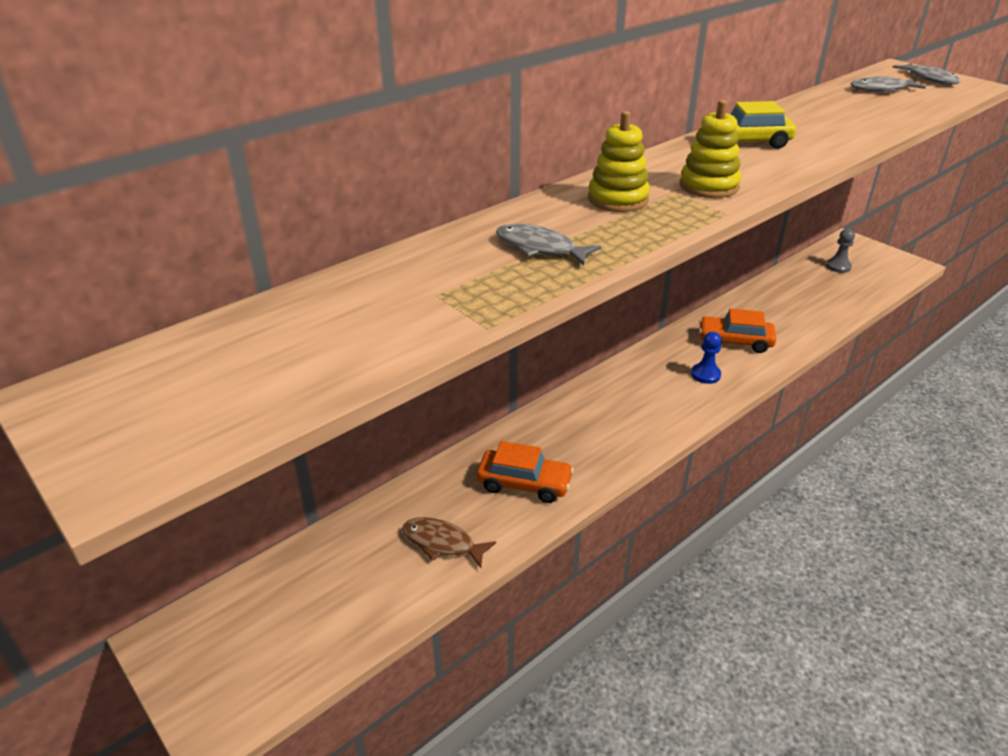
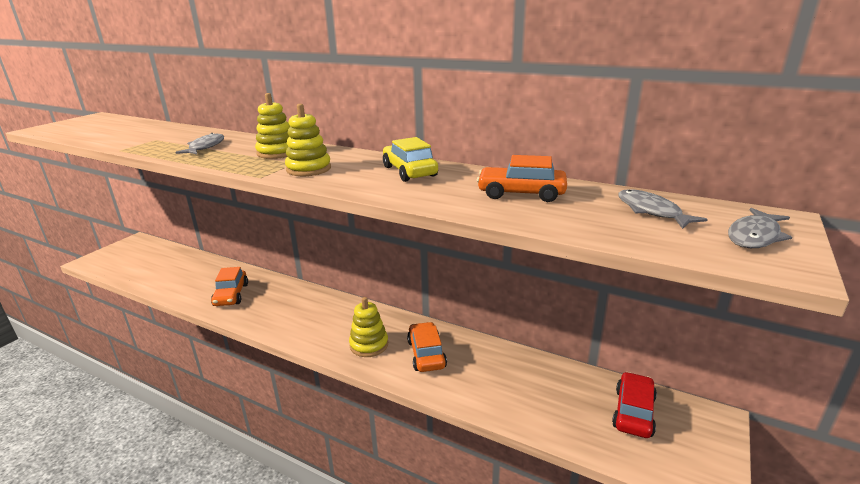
camera: 70 degrees right, 10 degrees down
brown fish [402,517,496,568] -> none
blue pawn [691,332,722,384] -> yellow stacking toy [349,297,388,357]
grey pawn [826,229,855,273] -> red car [612,372,657,438]
none -> orange car [477,155,567,202]

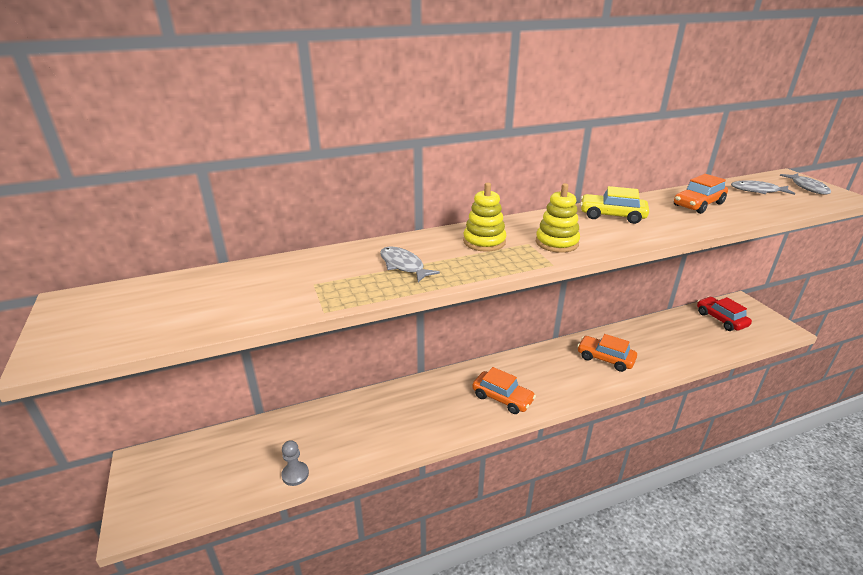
camera: 50 degrees left, 5 degrees up
orange car [211,267,248,306] -> orange car moved to [472,367,536,414]
yellow stacking toy [349,297,388,357] -> none
none -> grey pawn [281,440,309,486]

